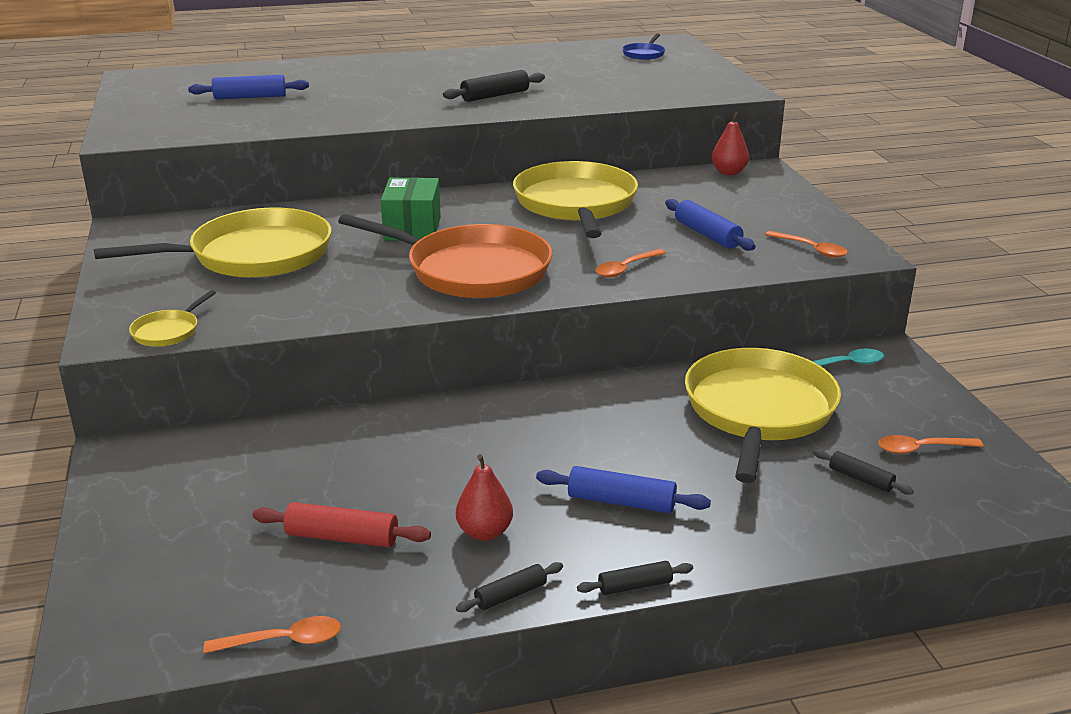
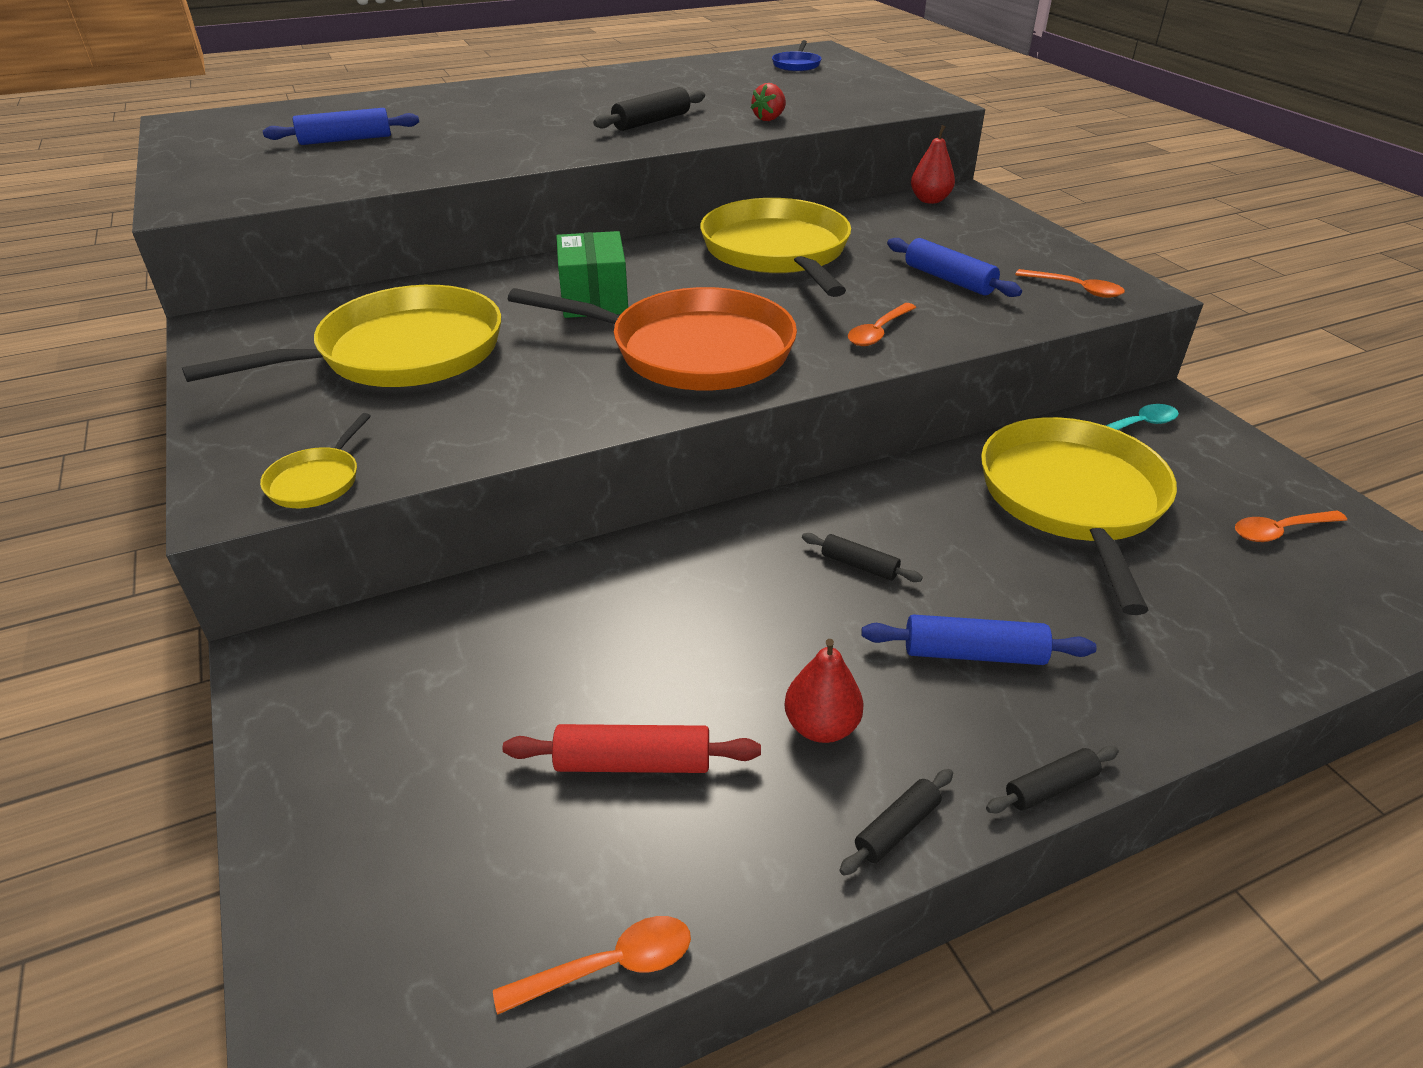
camera: 10 degrees left, 10 degrees up
black rolling pin [813,449,914,495] -> black rolling pin moved to [802,533,923,582]
none -> red strawberry [751,83,786,121]

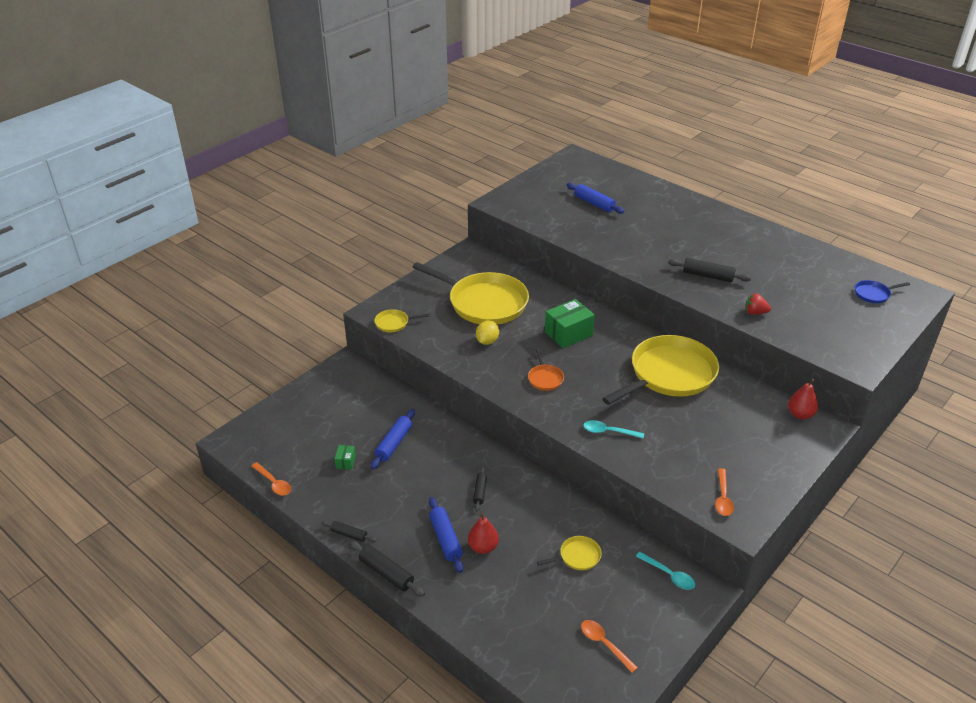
camera: 65 degrees right, 0 degrees up
red rolling pin [503,724,761,773] -> green box [335,445,356,470]
orange pan [508,287,797,390] -> orange pan [528,348,564,391], size x0.42
red pear [784,639,864,743] -> red pear moved to [468,513,499,554]
orange spoon [848,303,916,346] -> turquoise spoon [583,420,644,439]
blue rolling pin [887,238,1022,297] -> blue rolling pin moved to [371,409,415,469]
yellow pan [981,417,1177,615] -> yellow pan [537,536,601,570], size x0.42
black rolling pin [986,746,1119,813] -> black rolling pin [349,541,425,597], size x1.60
none -> yellow lemon [476,320,499,345]

